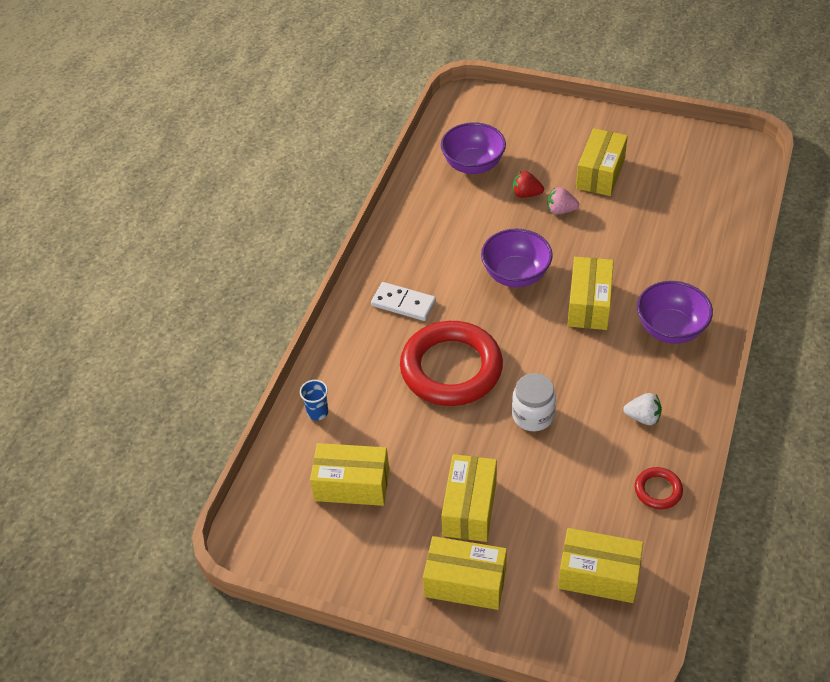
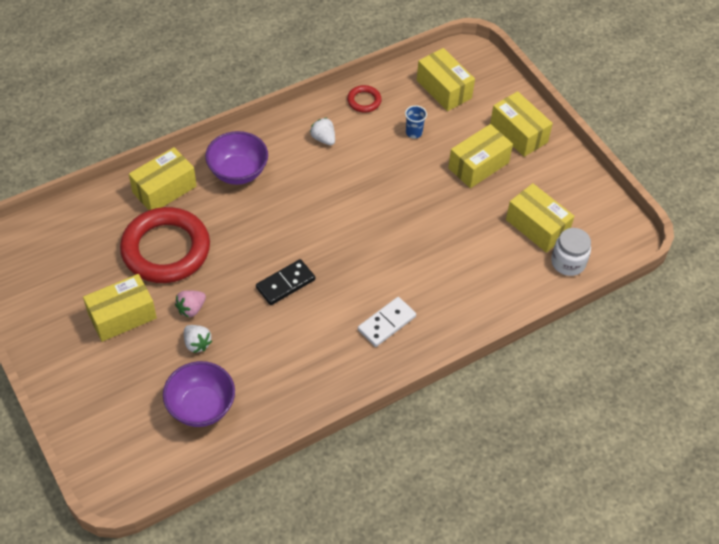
camera: 145 degrees left, 5 degrees up
blue cup [300,380,328,421] -> blue cup moved to [405,105,427,139]
white domino [371,282,436,321] -> white domino turned 75 degrees clockwise [358,297,416,347]
red ring [400,321,503,406] -> red ring moved to [120,207,210,283]
purple bowl [481,229,553,287] -> black domino [256,259,315,305]
white jar [512,373,556,431] -> white jar moved to [551,228,591,276]
red strawberry [513,171,544,198] -> white strawberry [184,325,212,353]
pink strawberry [547,187,579,214] -> pink strawberry turned 90 degrees clockwise [175,290,206,318]
yellow box [567,257,614,330] -> yellow box moved to [129,147,197,210]

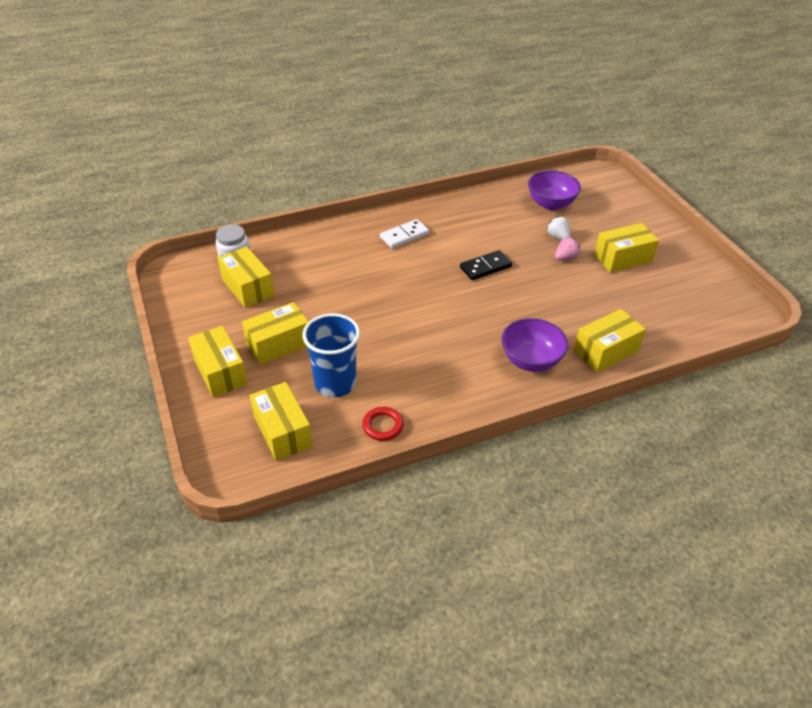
camera: 170 degrees left, 10 degrees down
red ring [120,207,210,283] -> none
white strawberry [310,118,335,145] -> none
blue cup [405,105,427,139] -> blue cup [302,313,360,397], size x2.21

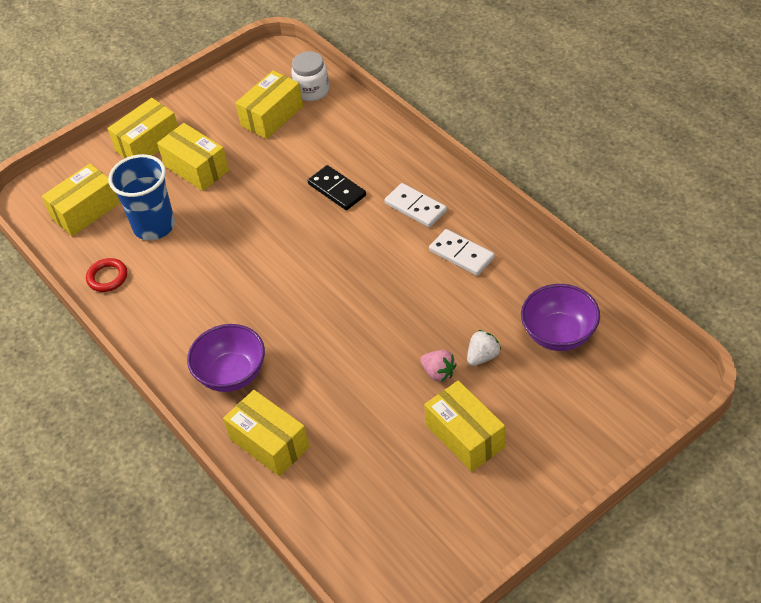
camera: 80 degrees right, 5 degrees up
black domino [460,250,512,280] -> black domino moved to [308,165,366,210]
none -> white domino [429,229,495,276]

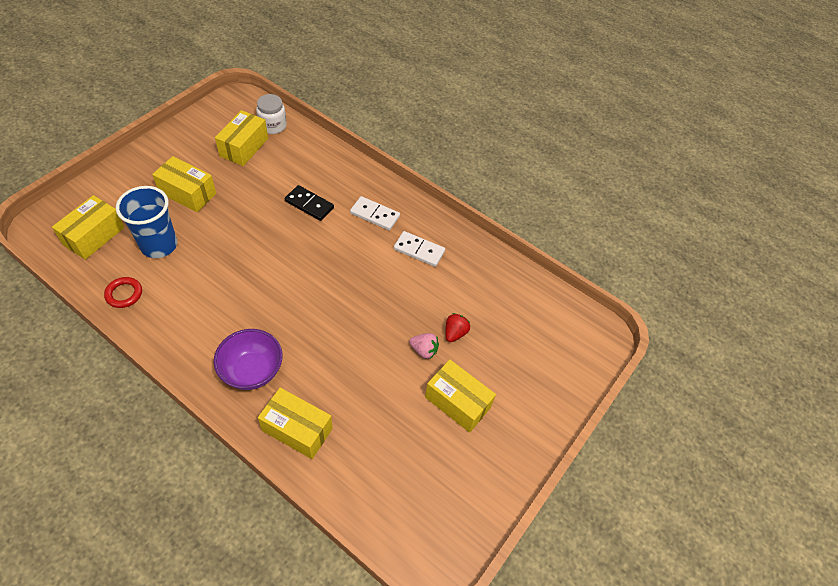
camera: 25 degrees left, 5 degrees up
yellow box [108,98,178,158] -> none
white strawberry [467,330,501,366] -> red strawberry [446,313,470,342]
purple bowl [521,284,600,351] -> none

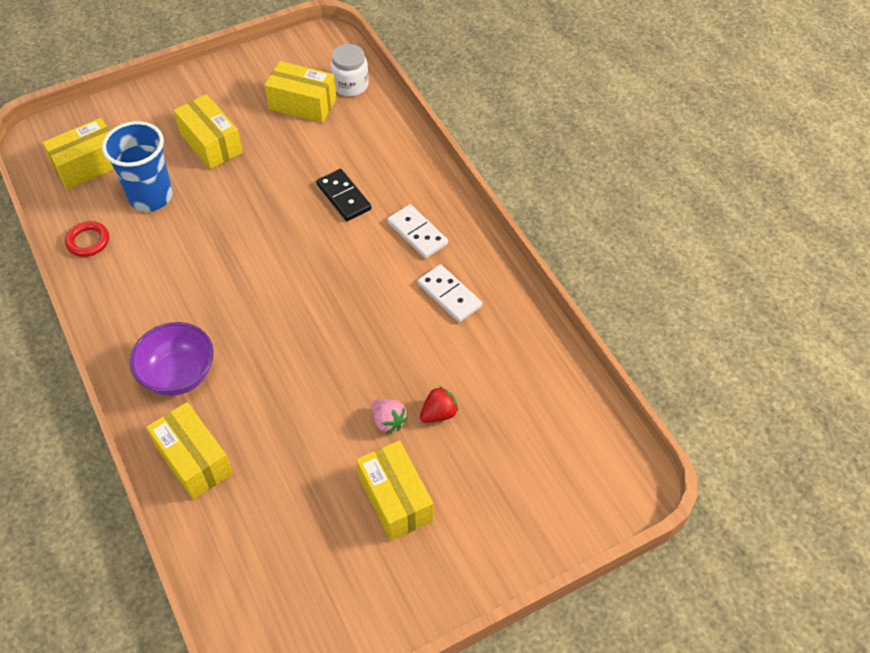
camera: 30 degrees right, 0 degrees up
yellow box [215,110,268,166] -> yellow box turned 60 degrees clockwise [264,61,337,123]

